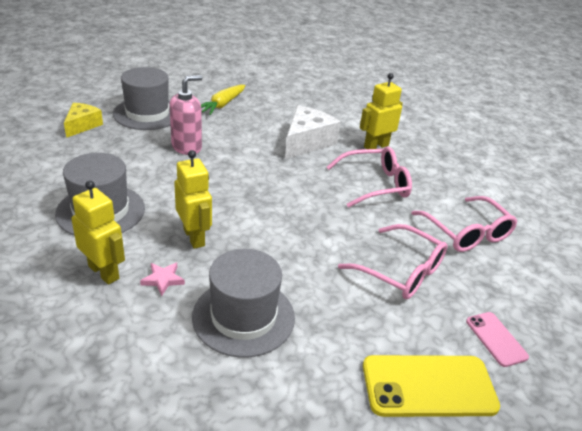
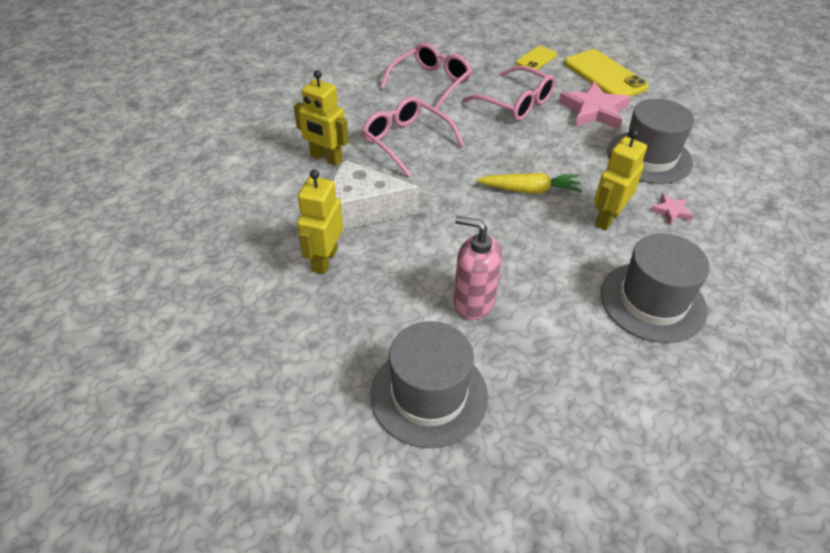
camera: 115 degrees left, 10 degrees up
yellow cheese [64,103,103,138] -> none
yellow robot [71,181,125,285] -> yellow robot moved to [297,170,343,274]
yellow carrot [201,85,246,115] -> yellow carrot moved to [477,173,583,194]
pink glasses [338,224,447,299] -> pink glasses turned 120 degrees clockwise [462,66,556,121]
pink phone [466,312,529,367] -> yellow phone [516,46,557,70]
none -> pink star [559,81,631,129]

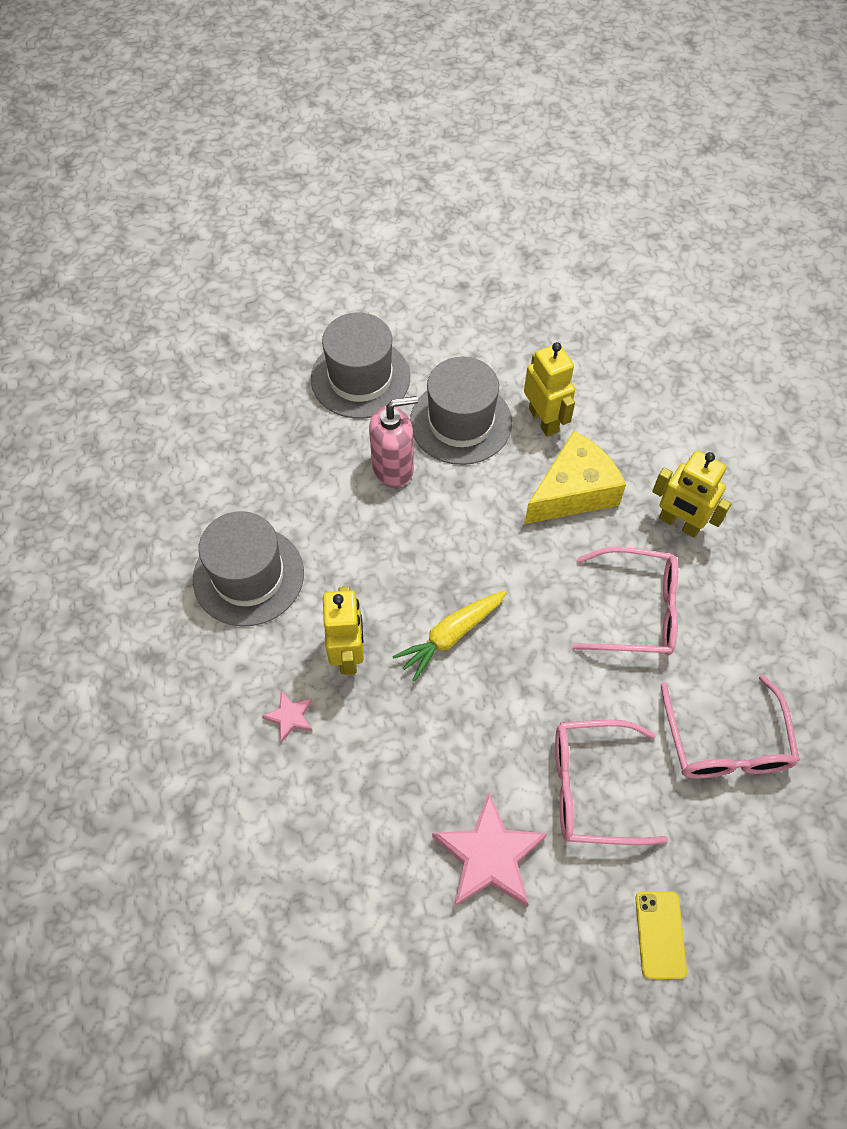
camera: 140 degrees right, 15 degrees up
yellow robot [294,70,349,166] -> yellow robot turned 135 degrees counterclockwise [652,451,732,538]
white cheese [333,160,419,230] -> yellow cheese [525,431,626,524]
yellow phone [564,49,649,97] -> none
grey hat [607,99,694,184] -> grey hat moved to [410,357,512,465]

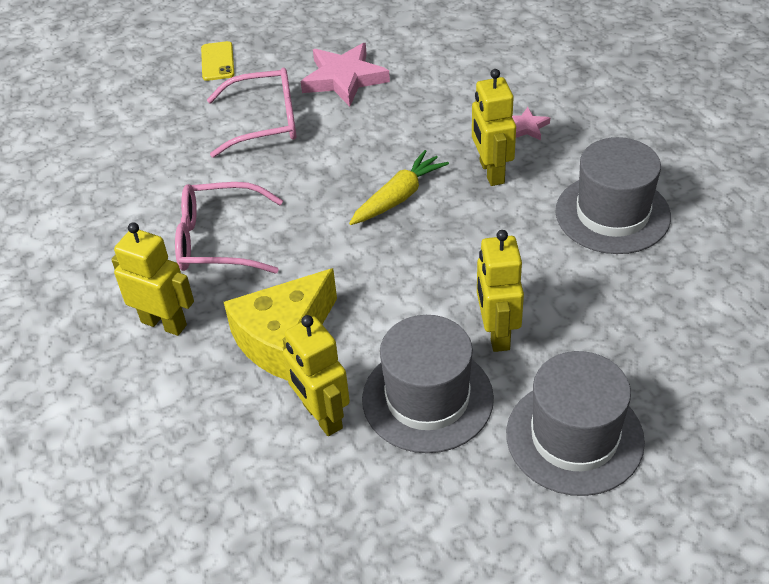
camera: 175 degrees right, 15 degrees down
pink soap dispenser [369,396,418,488] -> yellow robot [477,230,524,352]
pink glasses [661,675,800,779] -> none

